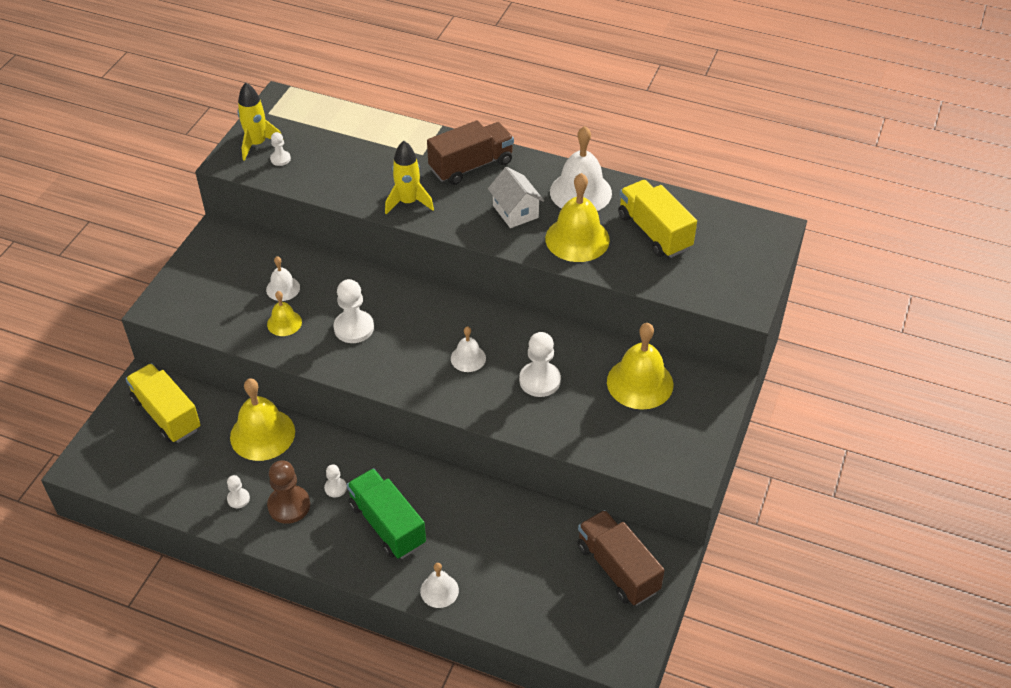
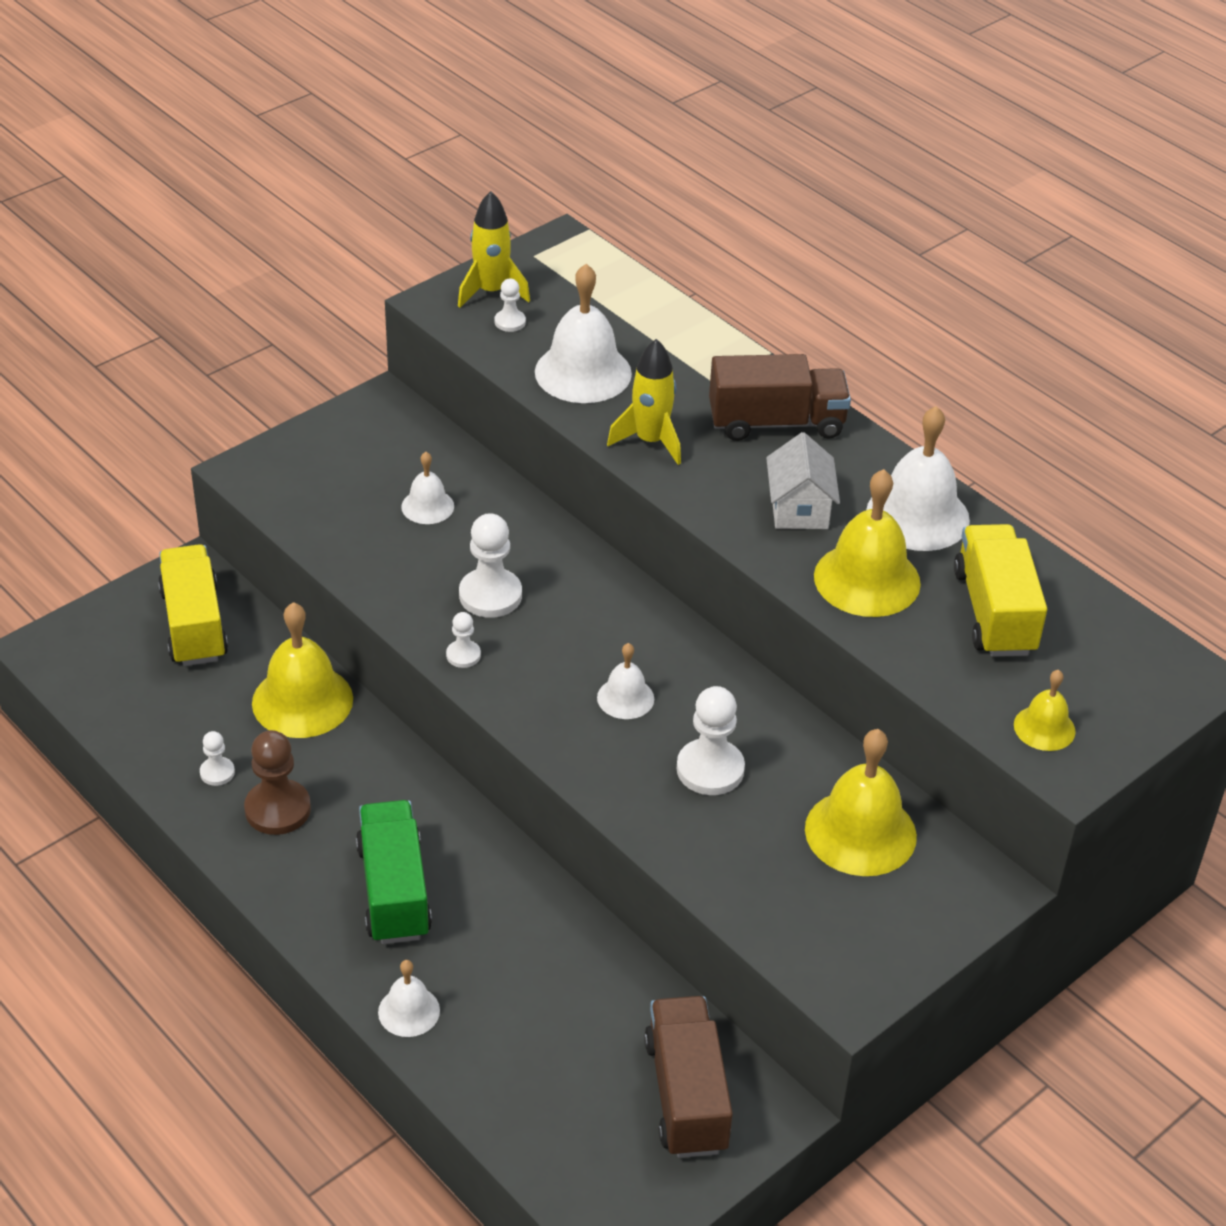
camera: 25 degrees right, 5 degrees down
yellow bell [267,291,302,336] -> yellow bell moved to [1014,670,1076,751]
white pawn [324,465,347,498] -> white pawn moved to [446,612,481,668]
none -> white bell [535,264,632,403]

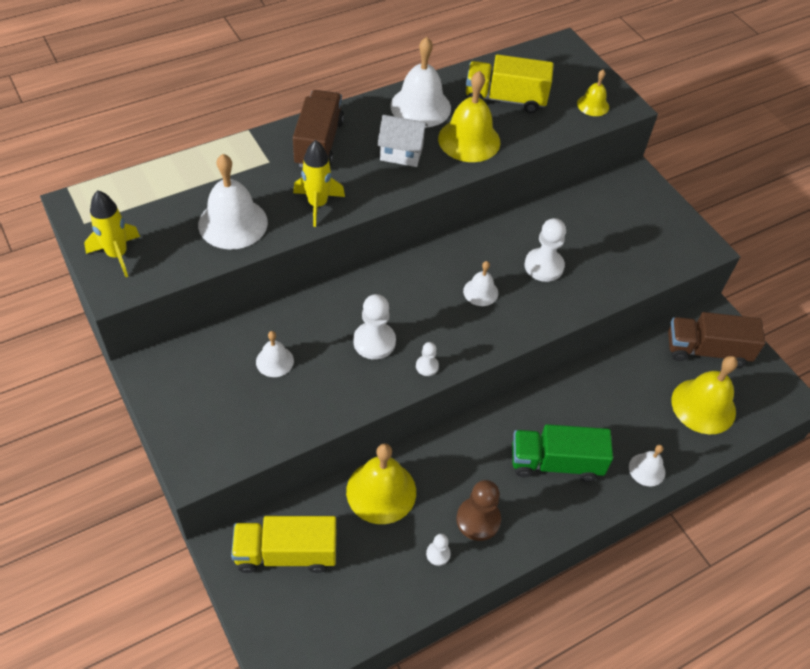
camera: 80 degrees left, 10 degrees up
white pawn [494,278,526,332] -> none
yellow bell [805,729,917,876] -> yellow bell moved to [671,356,738,434]

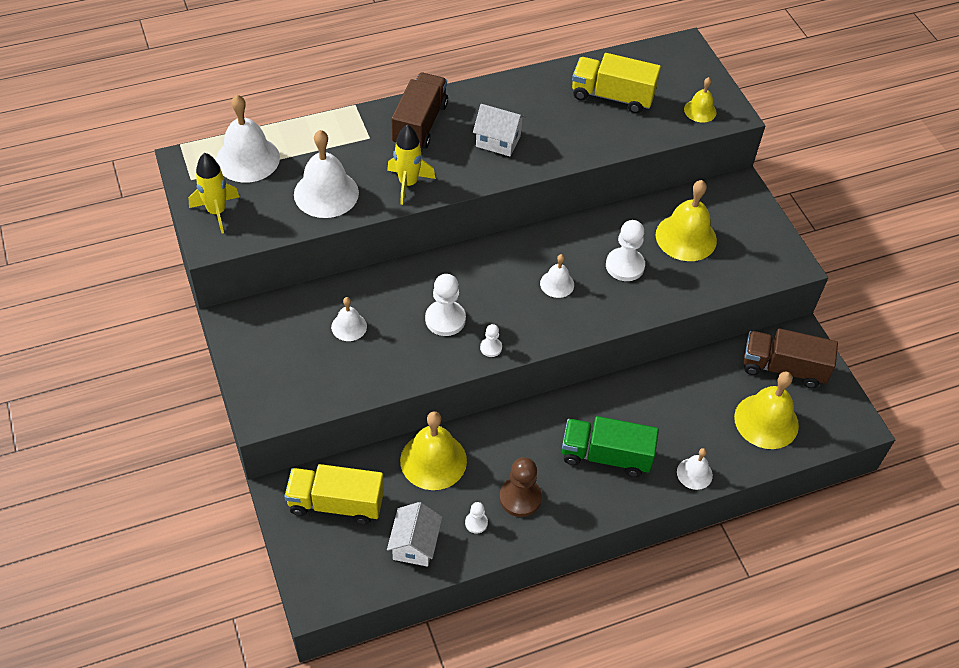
camera: 10 degrees right, 0 degrees up
white bell [390,37,451,128] -> white bell moved to [216,95,280,183]
yellow bell [438,71,500,162] -> yellow bell moved to [656,180,717,261]
none -> white house [387,502,442,567]

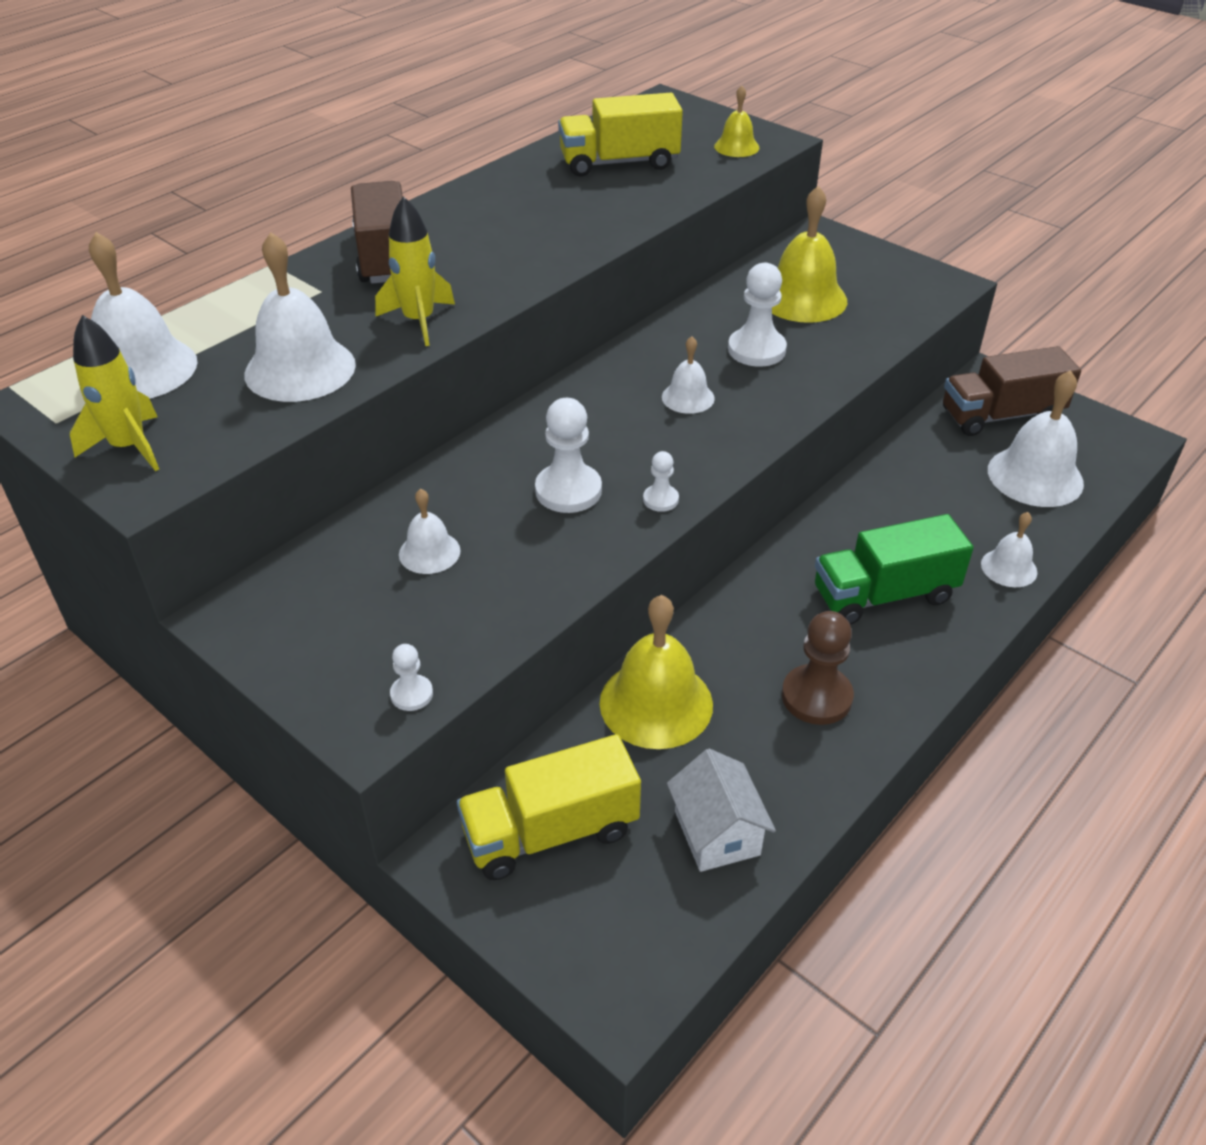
camera: 25 degrees left, 10 degrees down
white pawn [465,502,488,534] -> white pawn moved to [390,644,433,711]
white house [473,104,526,156] -> none
yellow bell [734,372,799,449] -> white bell [988,370,1084,507]

